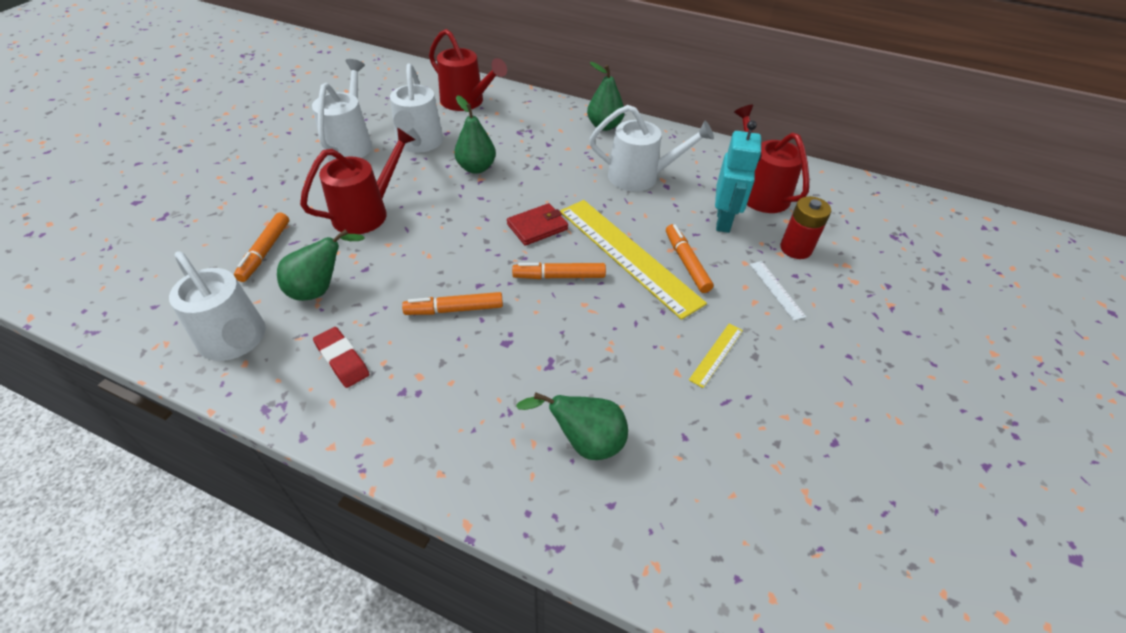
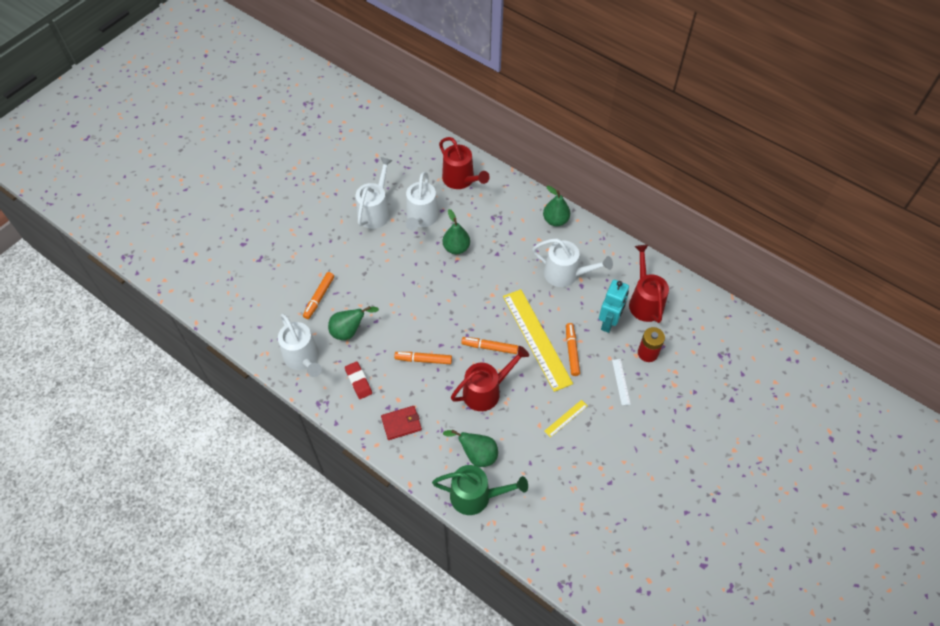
camera: 15 degrees right, 10 degrees up
red watering can [300,127,415,234] -> red watering can moved to [451,346,529,411]
red wallet [507,203,568,246] -> red wallet moved to [381,406,422,440]
none -> green watering can [432,465,528,515]

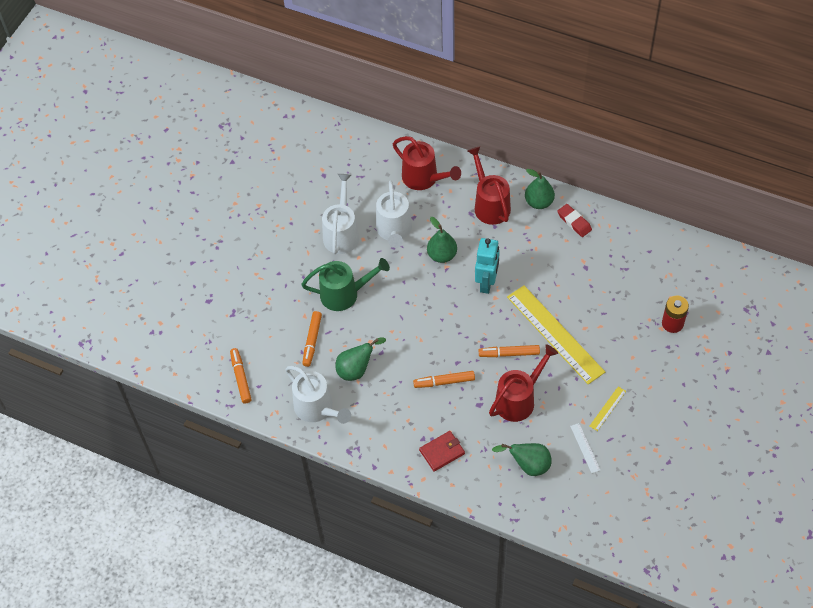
camera: 10 degrees left, 0 degrees up
red eraser [345,361,372,399] -> red eraser moved to [557,204,592,237]
green watering can [432,465,528,515] -> green watering can moved to [301,258,390,311]
white watering can [532,239,613,287] -> none
orange marker [566,323,580,376] -> orange marker moved to [230,348,252,404]
turquoise robot [599,280,629,333] -> turquoise robot moved to [475,238,500,294]
white ruler [612,359,631,405] -> white ruler moved to [570,423,600,473]
red watering can [629,245,669,323] -> red watering can moved to [468,146,511,225]

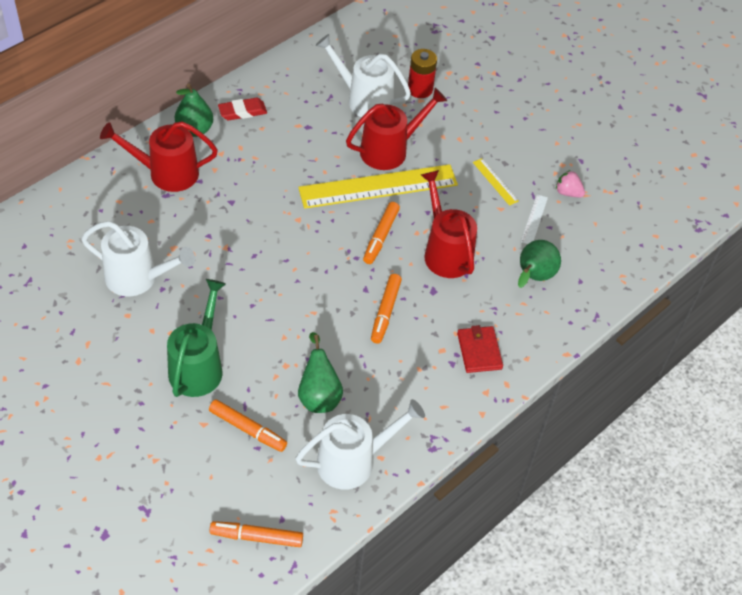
camera: 75 degrees left, 5 degrees down
white watering can [322,174,359,254] -> white watering can moved to [315,34,411,117]
red watering can [393,136,461,190] -> red watering can moved to [346,88,447,170]
green pear [427,217,457,263] -> none
turquoise robot [475,238,500,294] -> none
white ruler [570,423,600,473] -> white ruler turned 75 degrees counterclockwise [521,194,548,244]
none -> pink strawberry [556,170,585,197]

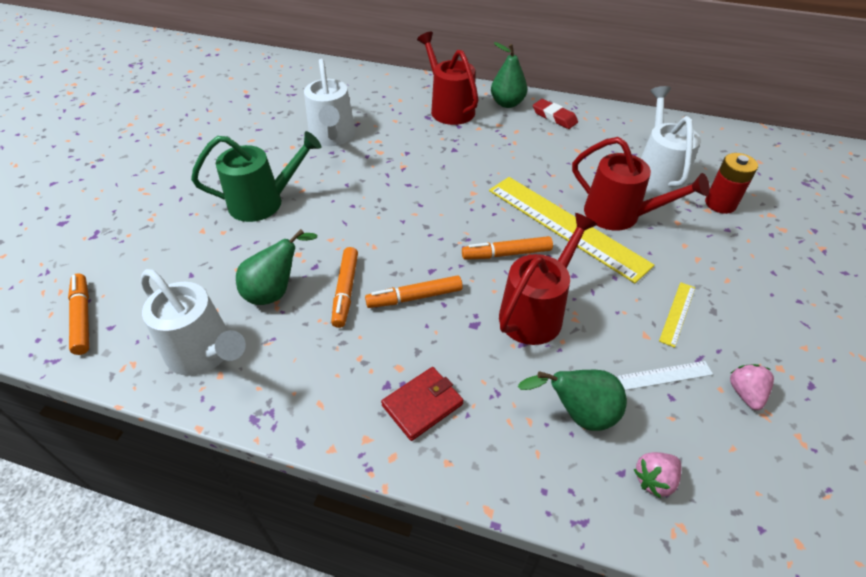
camera: 65 degrees right, 5 degrees down
orange marker [209,399,287,452] -> orange marker moved to [331,247,358,328]
none -> pink strawberry [633,452,682,499]

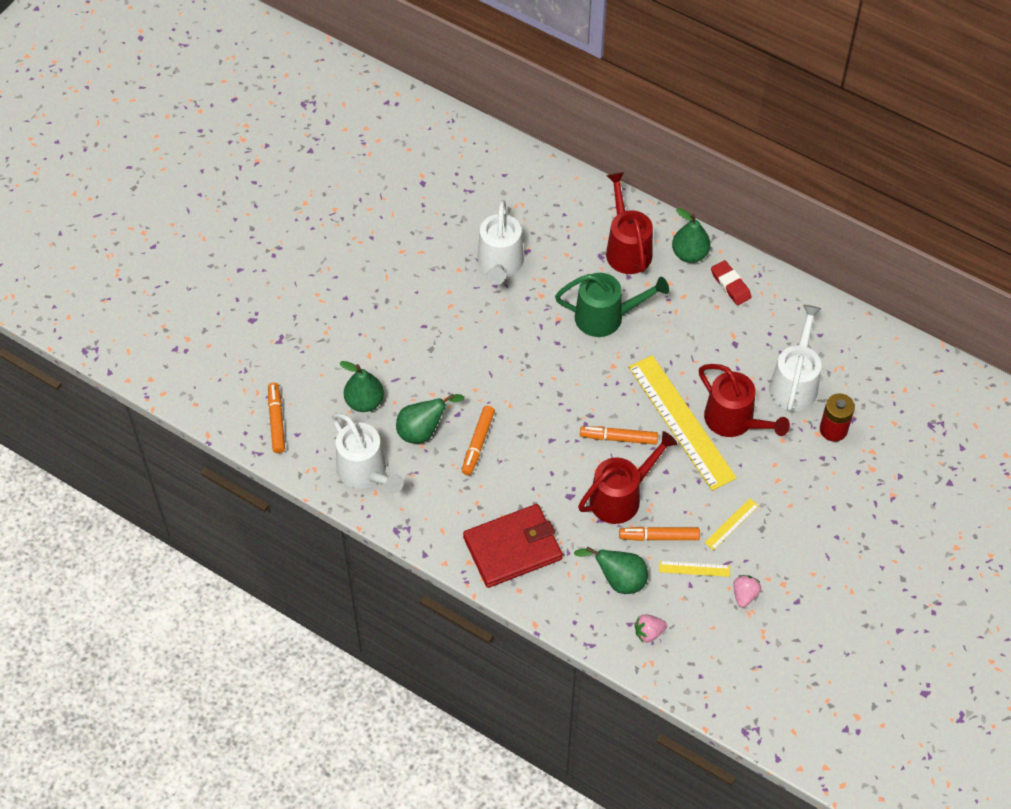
camera: 15 degrees right, 10 degrees up
green watering can [191,131,321,222] -> green watering can moved to [555,273,669,337]
orange marker [365,275,463,308] -> orange marker moved to [619,527,700,541]
red wallet [381,367,463,441] -> red wallet [463,504,563,588], size x1.75
white ruler [618,361,713,390] -> yellow ruler [659,561,730,577]
none -> green pear [340,361,384,412]

